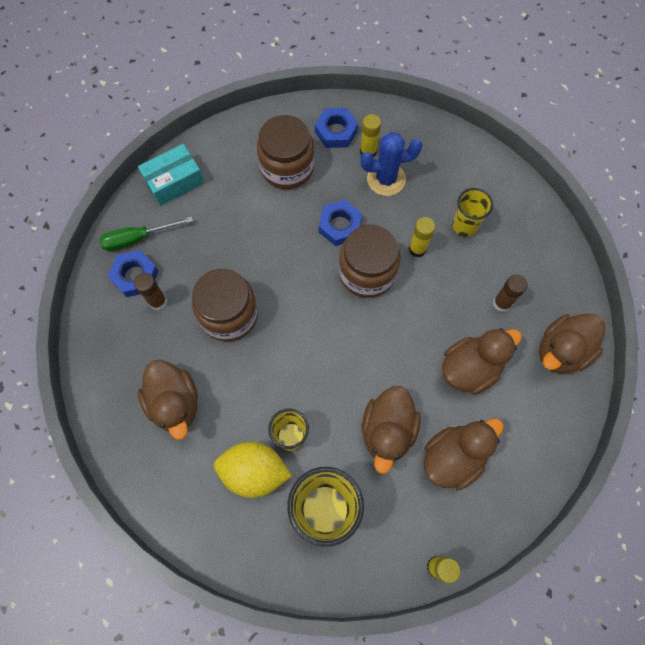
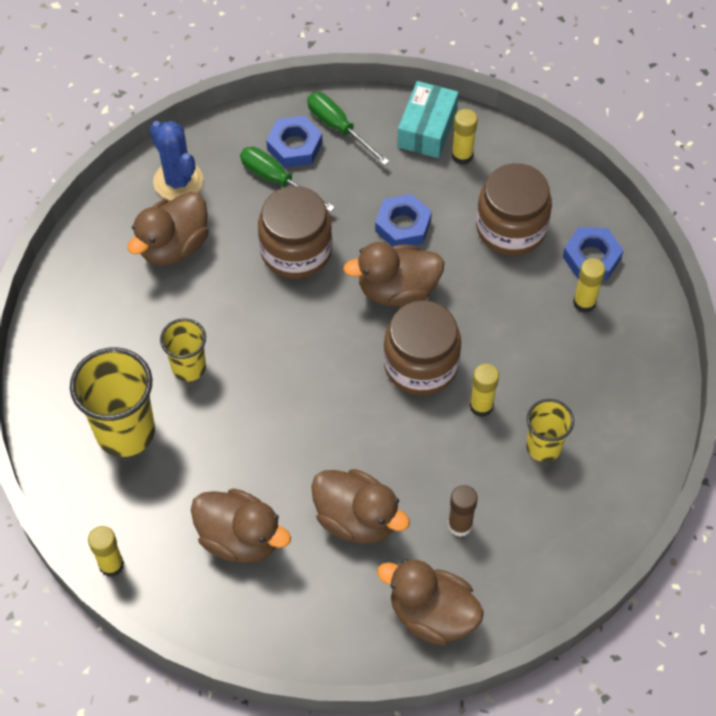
camera: 65 degrees right, 10 degrees down
brown glue stick [134,273,167,310] -> green screwdriver [240,147,335,212]
turquoise box [138,144,204,206] -> turquoise box turned 75 degrees clockwise [397,81,459,158]
yellow lemon [214,442,292,498] -> none
blue nut [318,200,362,246] -> blue nut moved to [375,194,432,246]
blue cactus [361,132,422,196] -> blue cactus moved to [150,121,203,200]
brown duck [362,386,421,474] -> brown duck moved to [343,242,444,307]
none -> yellow glue stick [452,109,478,165]

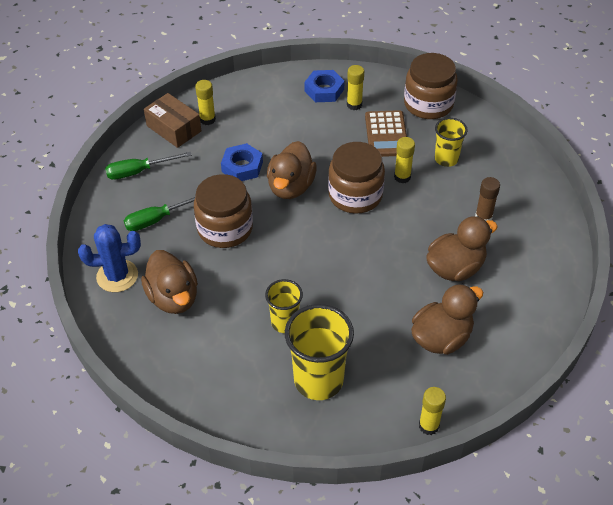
camera: 65 degrees left, 10 degrees down
blue nut [266,116,322,168] -> none
brown duck [377,559,484,646] -> none
turquoise box [397,81,459,158] -> brown box [144,93,201,148]
brown jar [476,163,552,256] -> brown jar moved to [404,53,458,119]
none -> brown calculator [365,110,407,157]

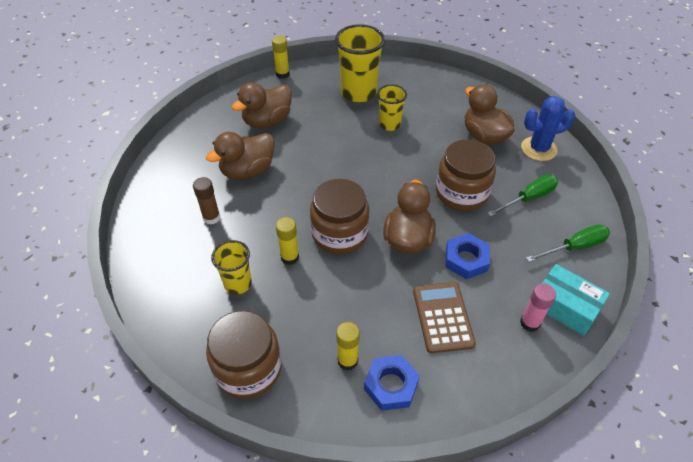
camera: 175 degrees right, 0 degrees up
brown box [144,93,201,148] -> turquoise box [542,264,610,336]
yellow glue stick [195,80,216,125] -> pink glue stick [520,283,556,332]
brown calculator [365,110,407,157] -> brown calculator moved to [413,282,476,353]

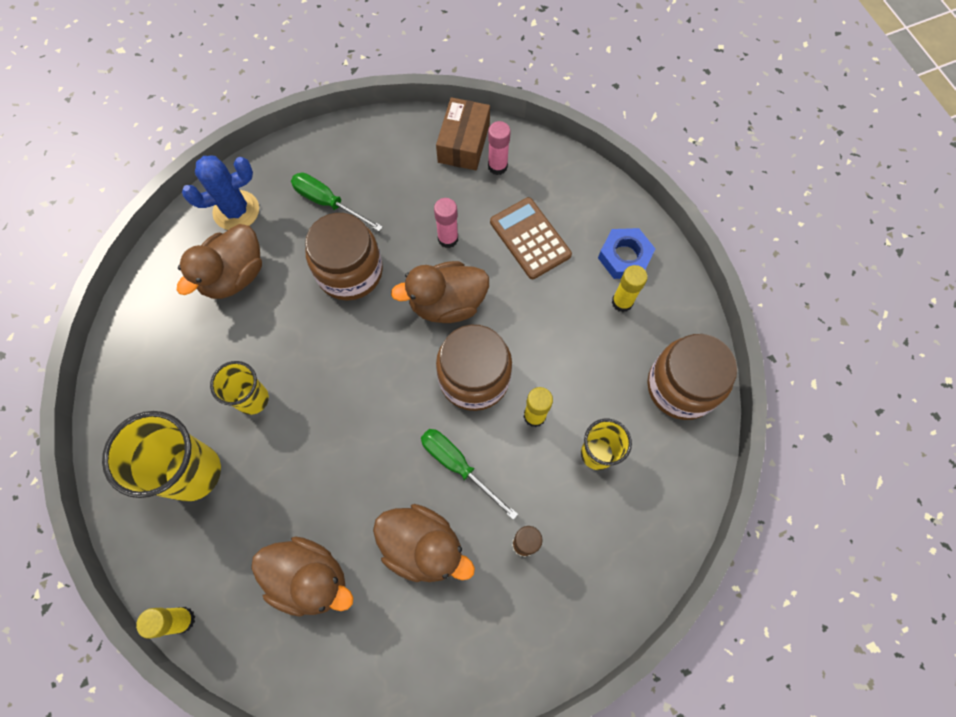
camera: 115 degrees left, 20 degrees up
brown calculator [413,282,476,353] -> brown calculator turned 90 degrees clockwise [490,197,572,279]
blue nut [446,233,490,279] -> pink glue stick [434,198,458,248]
blue cactus [521,96,575,161] -> blue cactus turned 75 degrees counterclockwise [182,156,259,230]
green screwdriver [526,224,610,262] -> green screwdriver moved to [421,429,518,520]
turquoise box [542,264,610,336] -> brown box [436,97,490,170]

